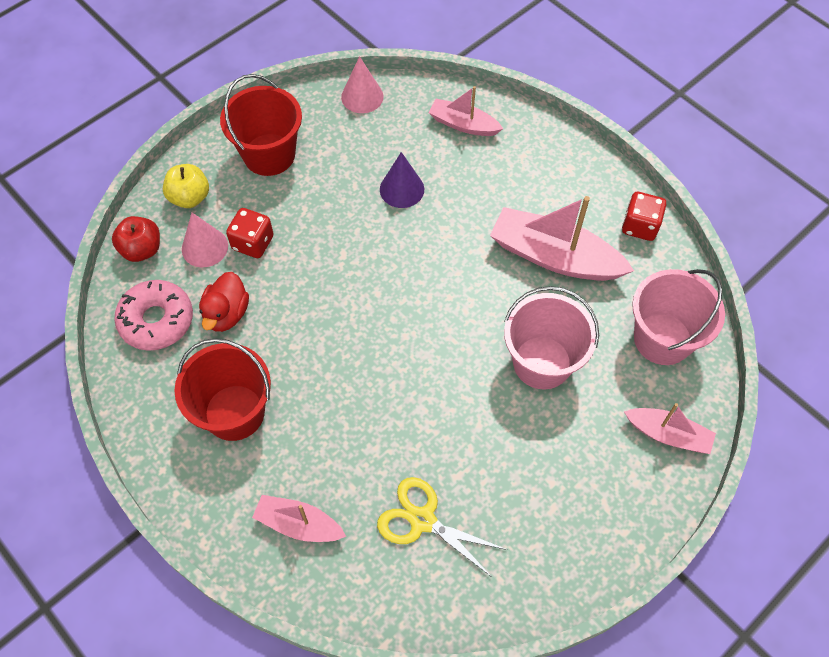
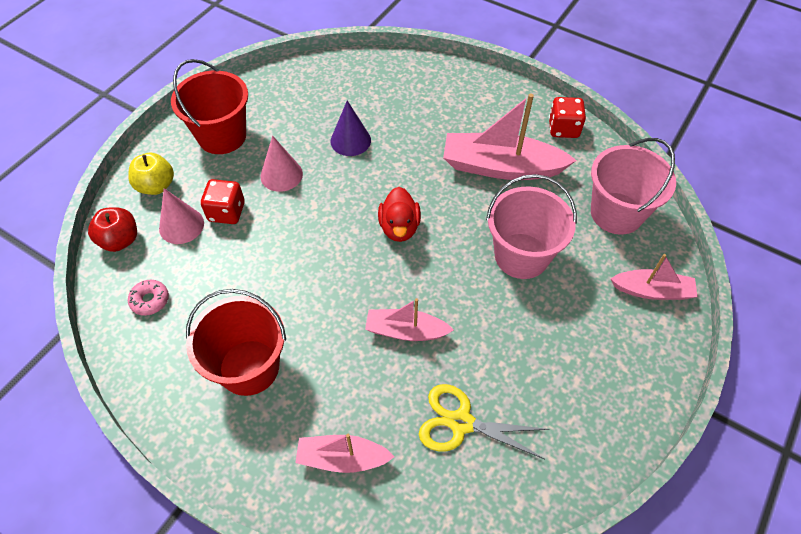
camera: 15 degrees left, 5 degrees down
pink donut [114,280,193,351] -> pink donut [128,280,169,316], size x0.52
red duck [199,272,249,332] -> red duck moved to [378,187,421,242]
pink cone [341,56,384,113] -> pink cone moved to [260,136,303,192]
pink boat [428,86,503,136] -> pink boat moved to [365,298,454,341]

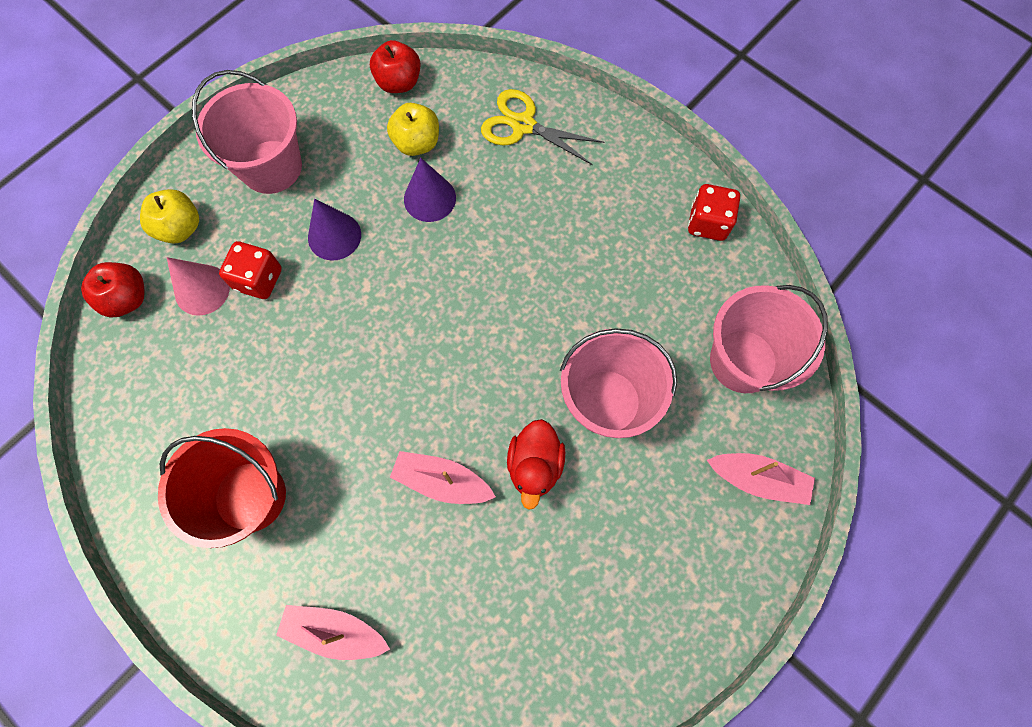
camera: 10 degrees right, 15 degrees up
pink donut [128,280,169,316] -> none
red bucket [171,59,248,154] -> pink bucket [192,70,302,194]
pink cone [260,136,303,192] -> purple cone [308,199,361,261]
red duck [378,187,421,242] -> red duck moved to [507,419,565,510]
yellow scissors [419,384,549,459] -> yellow scissors moved to [481,89,604,165]
pink boat [443,93,577,180] -> none
none -> red apple [370,40,421,93]
none -> yellow apple [387,103,439,156]

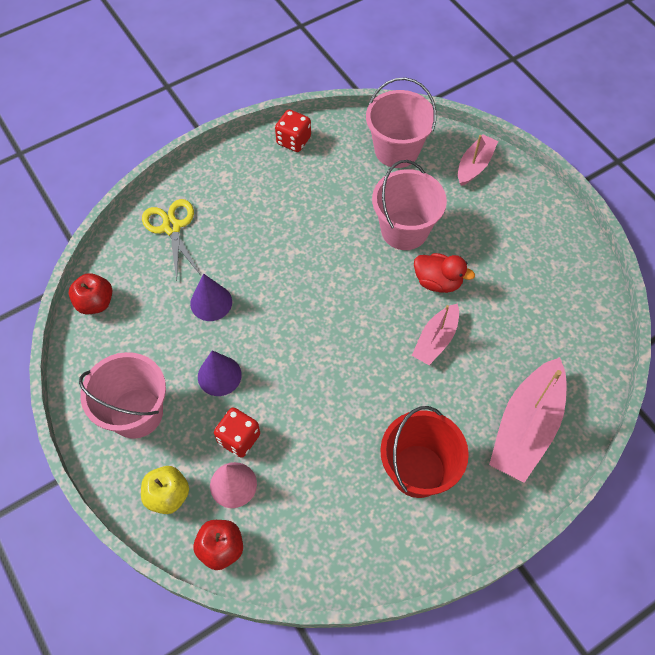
camera: 75 degrees left, 10 degrees down
pink boat [276,605,390,660] -> pink boat [489,357,566,483], size x1.74
yellow apple [387,103,439,156] -> none
yellow scissors [481,89,604,165] -> yellow scissors turned 120 degrees clockwise [142,199,200,281]

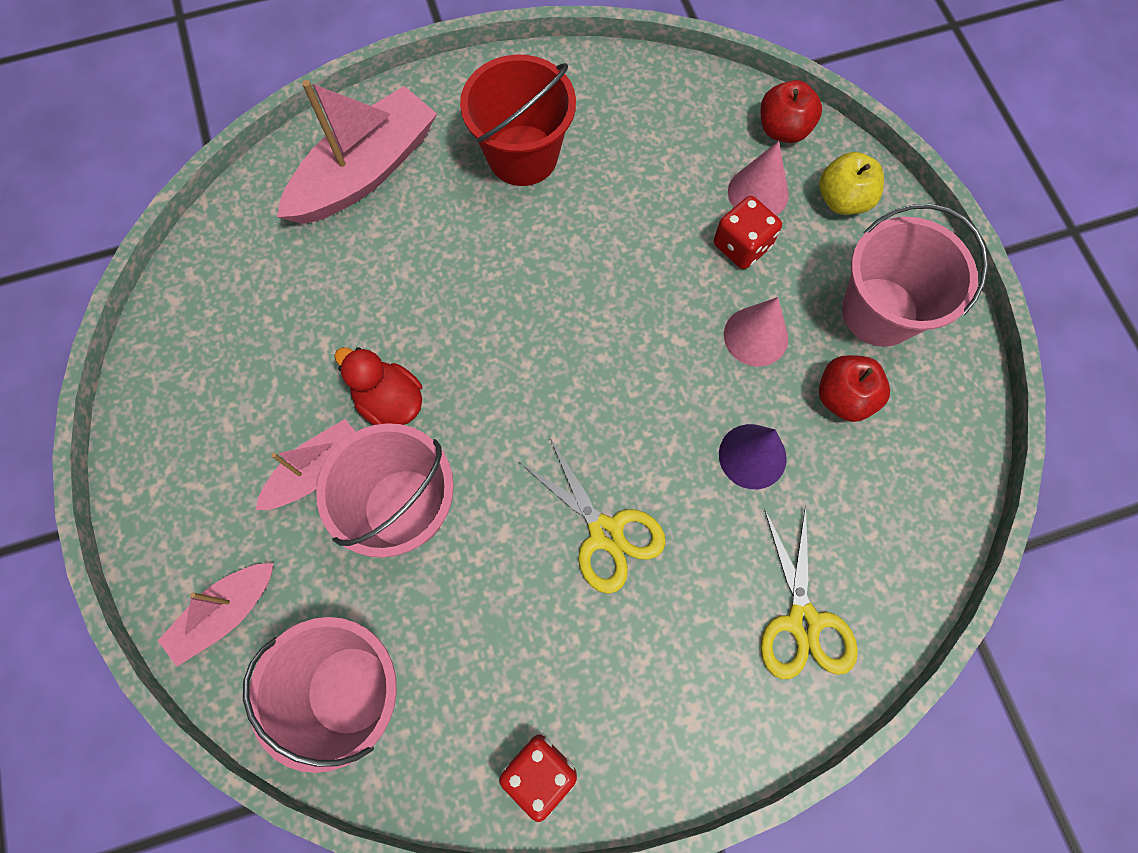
camera: 165 degrees left, 10 degrees up
red apple [69,273,112,314] -> red apple moved to [819,355,890,422]
purple cone [198,350,242,396] -> pink cone [724,297,788,366]
pink boat [412,303,459,365] -> pink boat moved to [255,419,356,510]
none -> yellow scissors [519,436,666,594]

